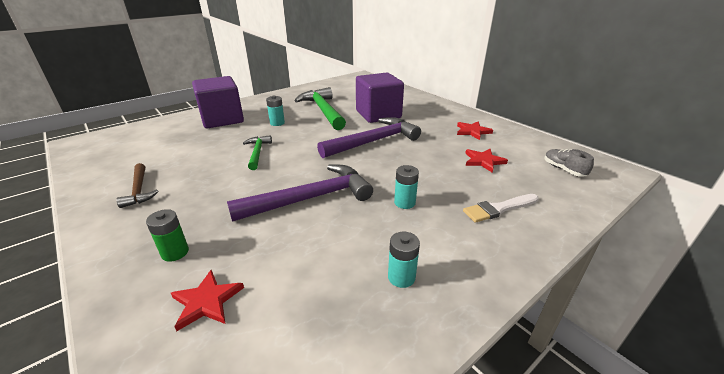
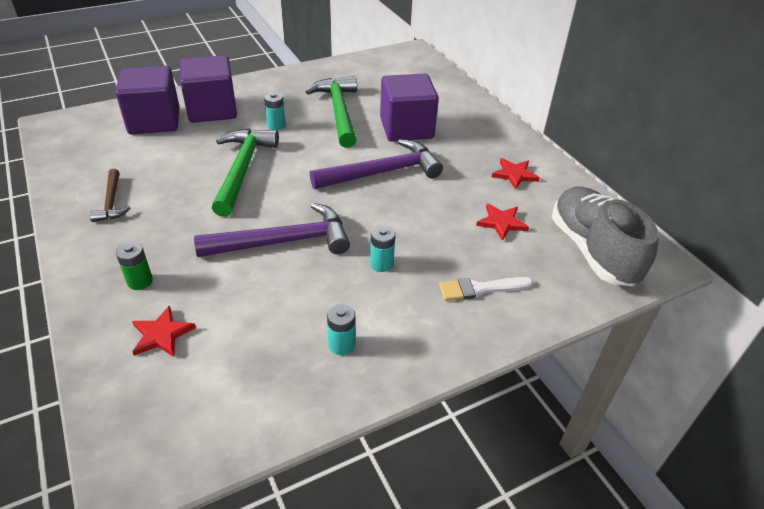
camera: 10 degrees right, 10 degrees up
green hammer [243,135,272,170] -> green hammer [212,128,279,217], size x1.85
grey shoe [545,149,594,177] -> grey shoe [552,186,658,286], size x2.31
none -> purple cube [115,66,179,134]

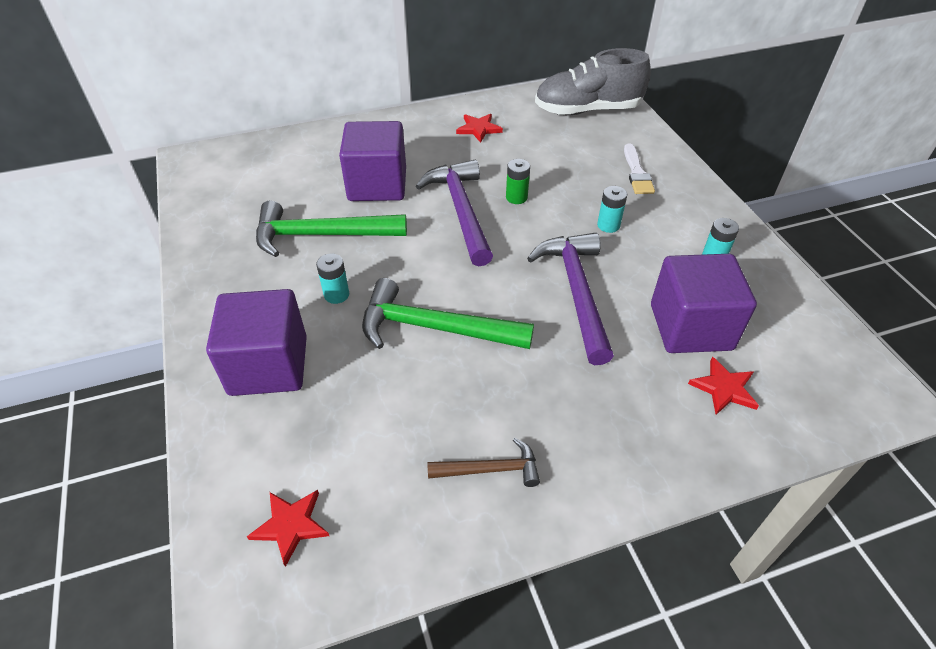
camera: 80 degrees left, 5 degrees up
purple cube [115,66,179,134] -> purple cube moved to [651,254,757,353]
green battery [116,241,153,290] -> green battery moved to [506,159,530,204]
red star [476,204,529,241] -> red star moved to [247,490,329,567]

